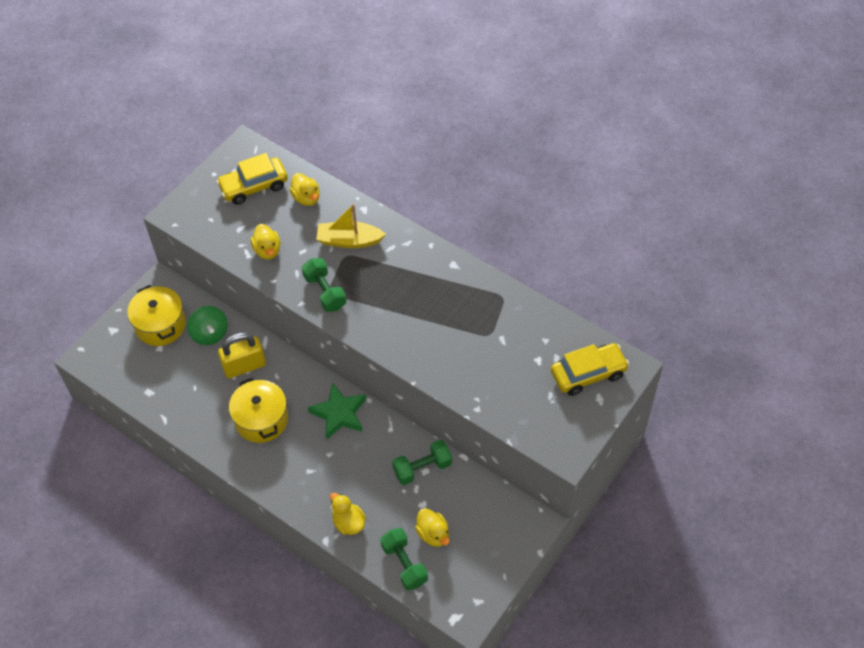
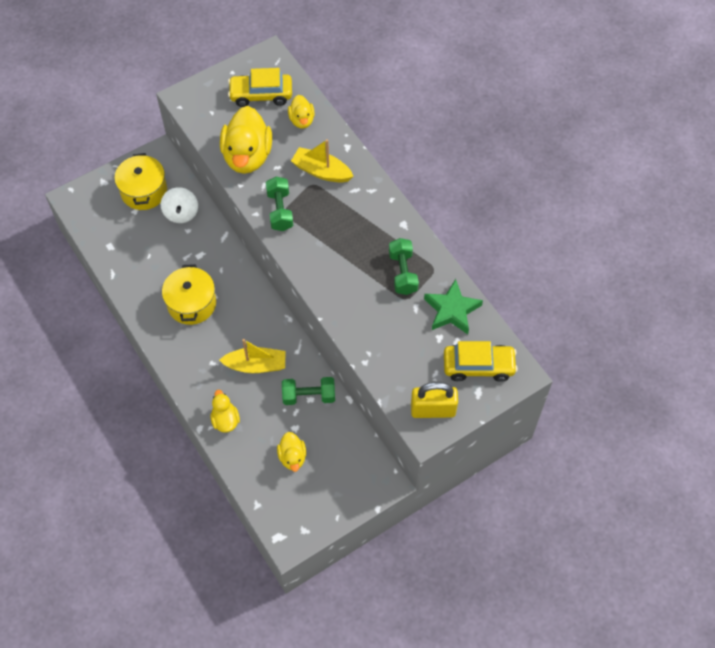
camera: 20 degrees right, 5 degrees up
green spinning top [187,306,228,345] -> white spinning top [161,187,198,223]
yellow padlock [218,332,266,378] -> yellow padlock moved to [411,382,458,418]
yellow duck [251,224,280,260] -> yellow duck [220,106,272,174], size x1.93
green star [308,383,366,439] -> green star moved to [424,279,483,334]
green dumbbell [380,528,428,591] -> green dumbbell moved to [389,238,419,295]
none -> yellow boat [219,339,286,373]

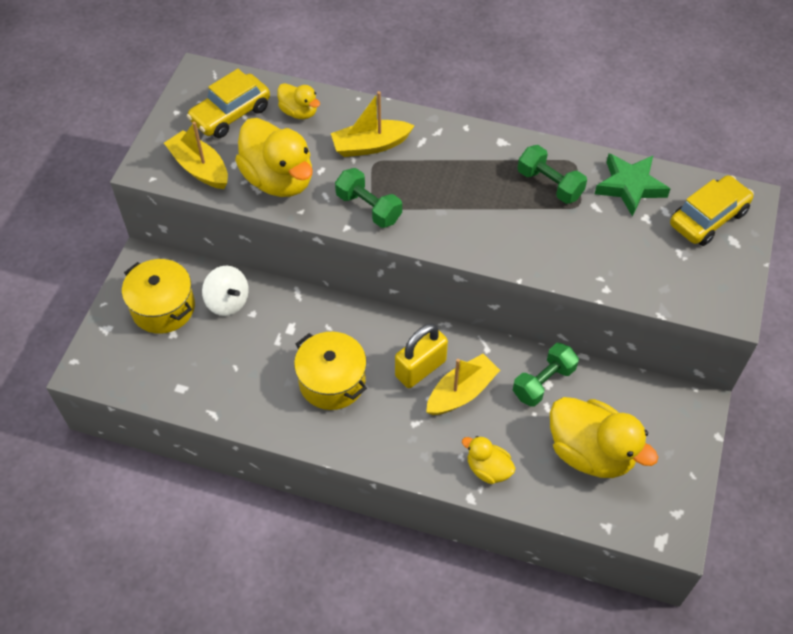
camera: 40 degrees left, 5 degrees down
yellow duck [277,432,306,472] -> yellow duck [550,397,658,478], size x1.93
yellow padlock [411,382,458,418] -> yellow padlock moved to [395,324,448,388]
none -> yellow boat [164,122,228,189]

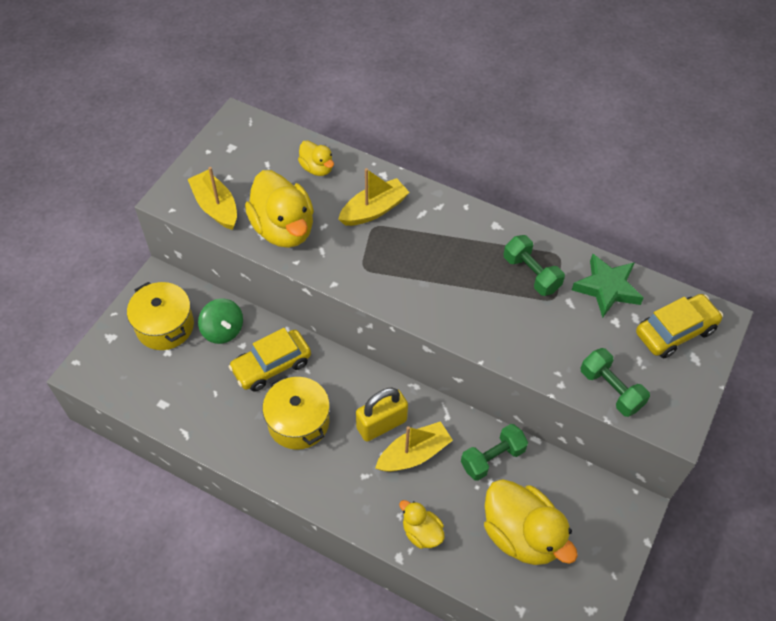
camera: 10 degrees right, 0 degrees up
yellow car [187,69,270,138] -> yellow car moved to [228,328,311,392]
white spinning top [202,266,249,316] -> green spinning top [198,298,243,344]
yellow boat [331,91,415,157] -> yellow boat turned 150 degrees clockwise [338,168,410,226]
green dumbbell [335,168,402,228] -> green dumbbell moved to [581,348,650,417]

